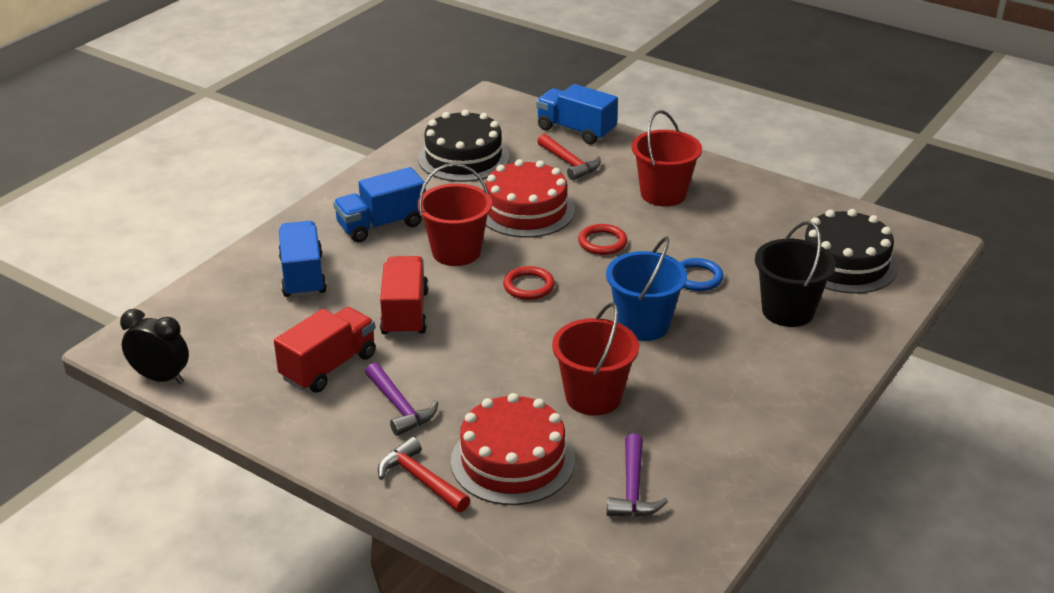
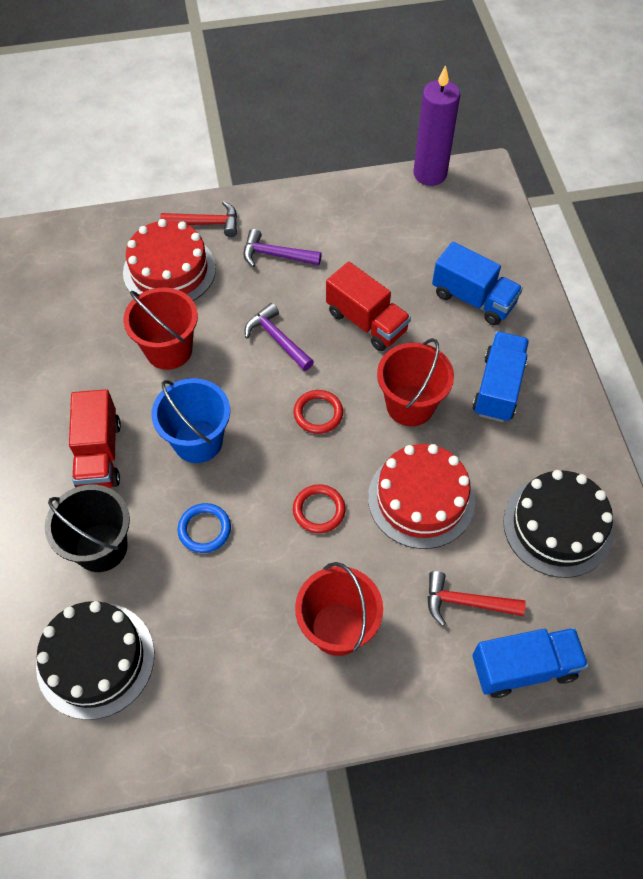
camera: 135 degrees right, 25 degrees up
black clock [120,309,189,384] -> purple candle [413,65,460,186]
red truck [274,307,376,392] -> red truck moved to [69,389,121,488]
purple hammer [607,434,668,517] -> purple hammer moved to [245,303,314,371]

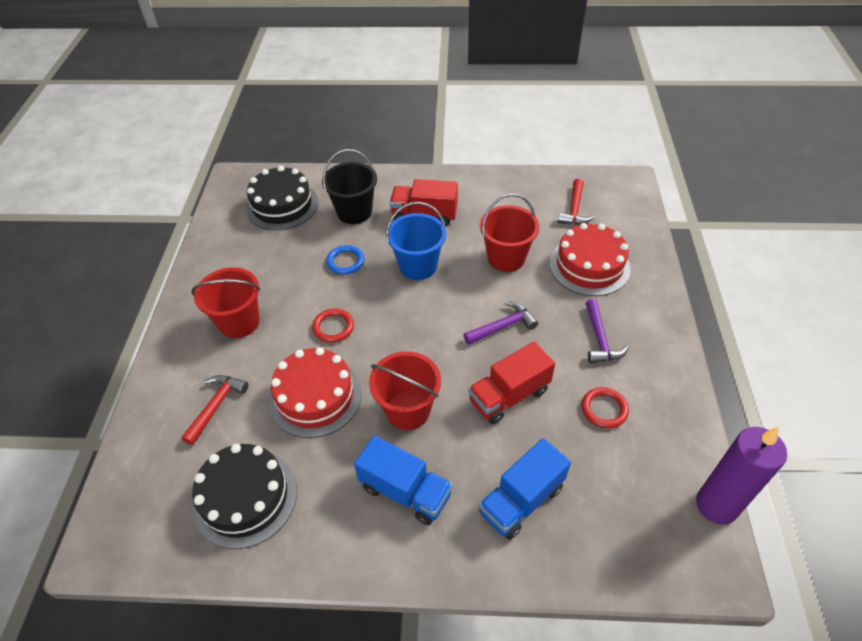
camera: 105 degrees right, 10 degrees down
red hammer [160,201,237,237] -> red hammer moved to [558,179,594,225]
purple hammer [243,229,322,267] -> purple hammer turned 150 degrees clockwise [585,299,629,363]
red ring [294,390,343,434] -> red ring moved to [582,387,629,429]
blue truck [472,628,588,698] -> none

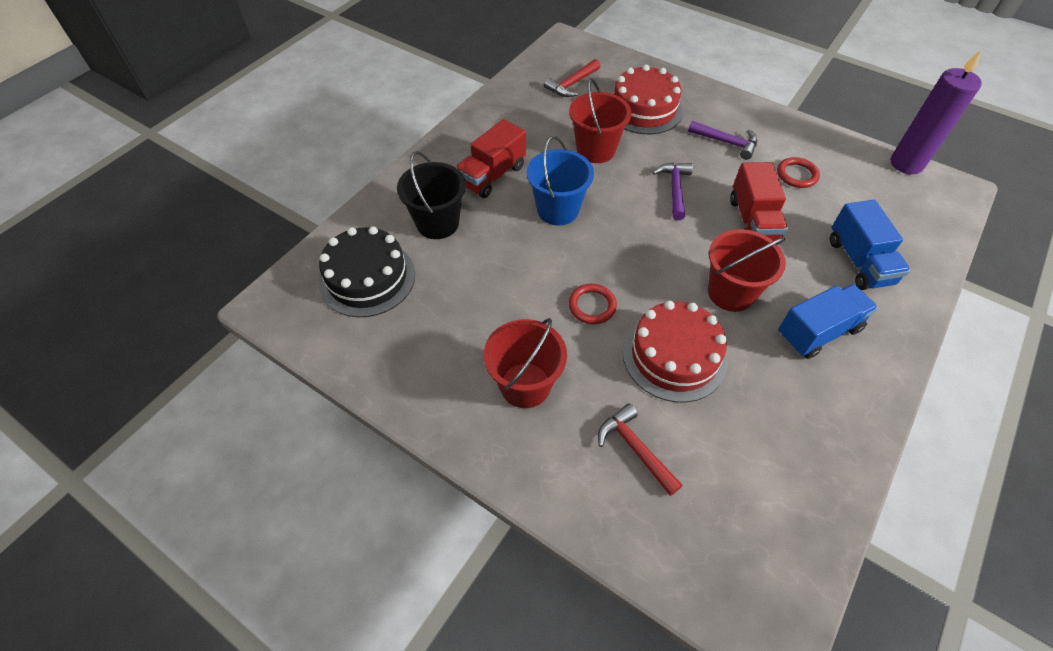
camera: 60 degrees left, 5 degrees up
black cake [192,444,297,549] -> none
blue ring [326,245,364,275] -> none
red hammer [558,179,594,225] -> red hammer turned 90 degrees clockwise [544,59,601,97]

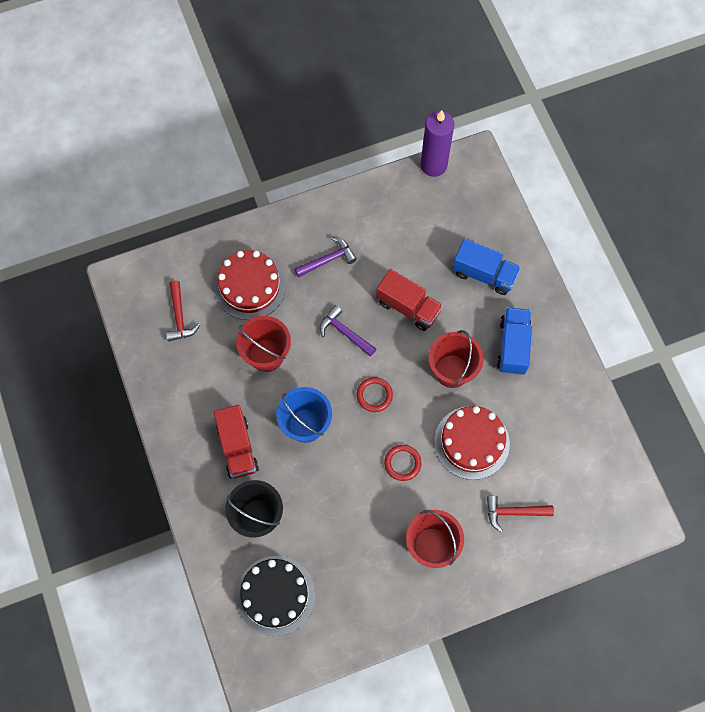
camera: 55 degrees left, 15 degrees up
red ring [777,157,820,188] -> red ring moved to [357,377,393,412]

